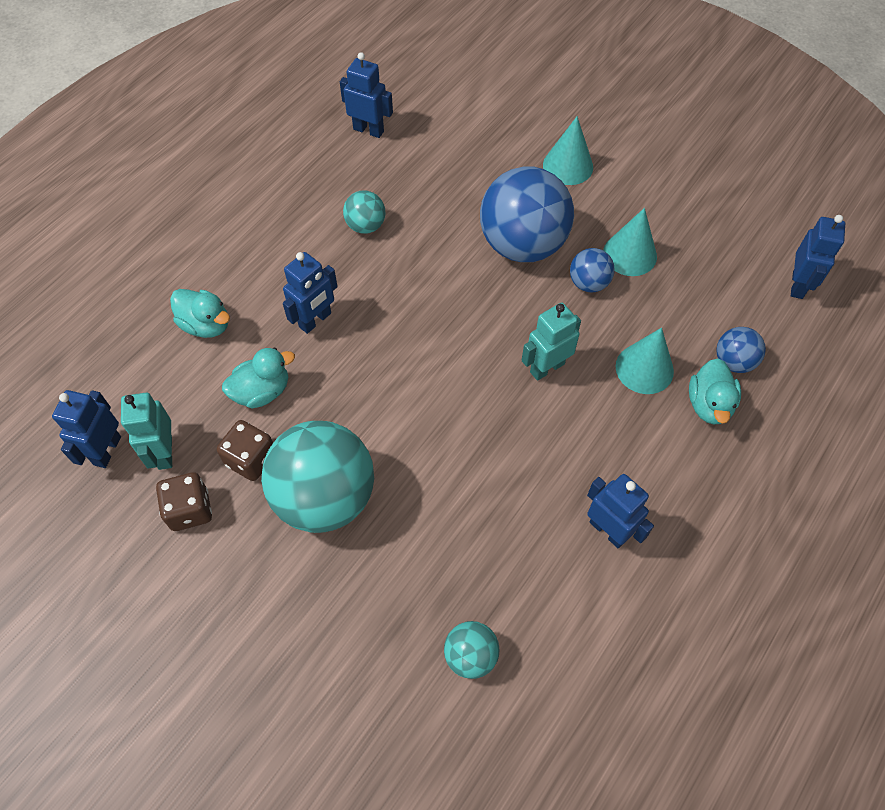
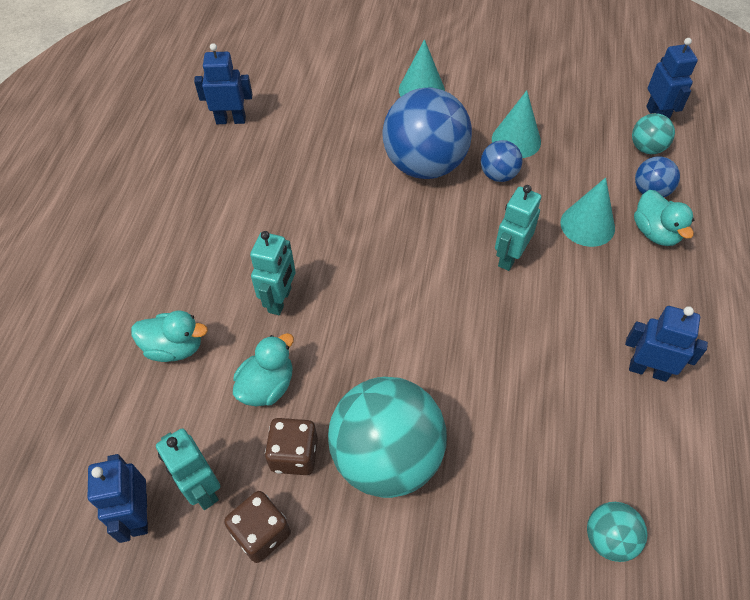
camera: 25 degrees left, 5 degrees down
blue robot [283,252,338,334] -> turquoise robot [250,231,296,315]
turquoise ball [343,190,385,234] -> turquoise ball moved to [632,113,675,154]

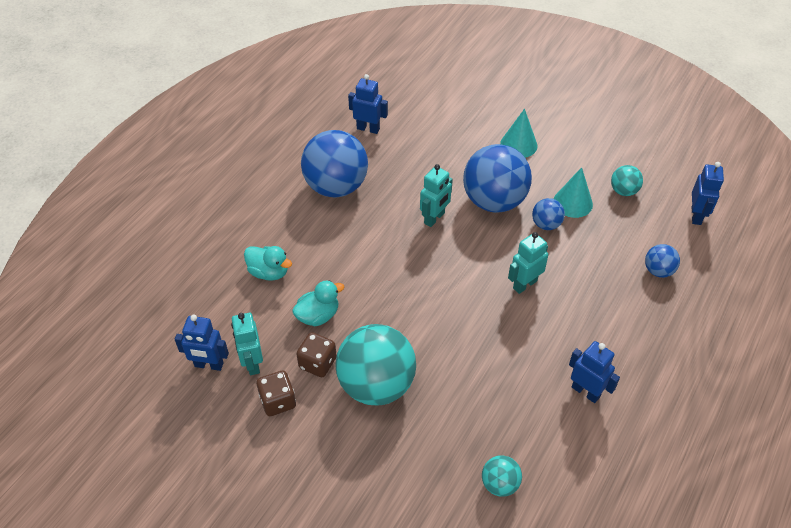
camera: 20 degrees right, 5 degrees down
blue robot [88,454,148,543] -> blue robot turned 90 degrees counterclockwise [175,315,229,371]
turquoise robot [250,231,296,315] -> turquoise robot moved to [420,164,453,227]
turquoise cone [560,177,615,247] -> none
turquoise ball [632,113,675,154] -> turquoise ball moved to [611,165,643,196]
turquoise duck [634,190,694,246] -> none
none -> blue ball [301,130,368,197]

